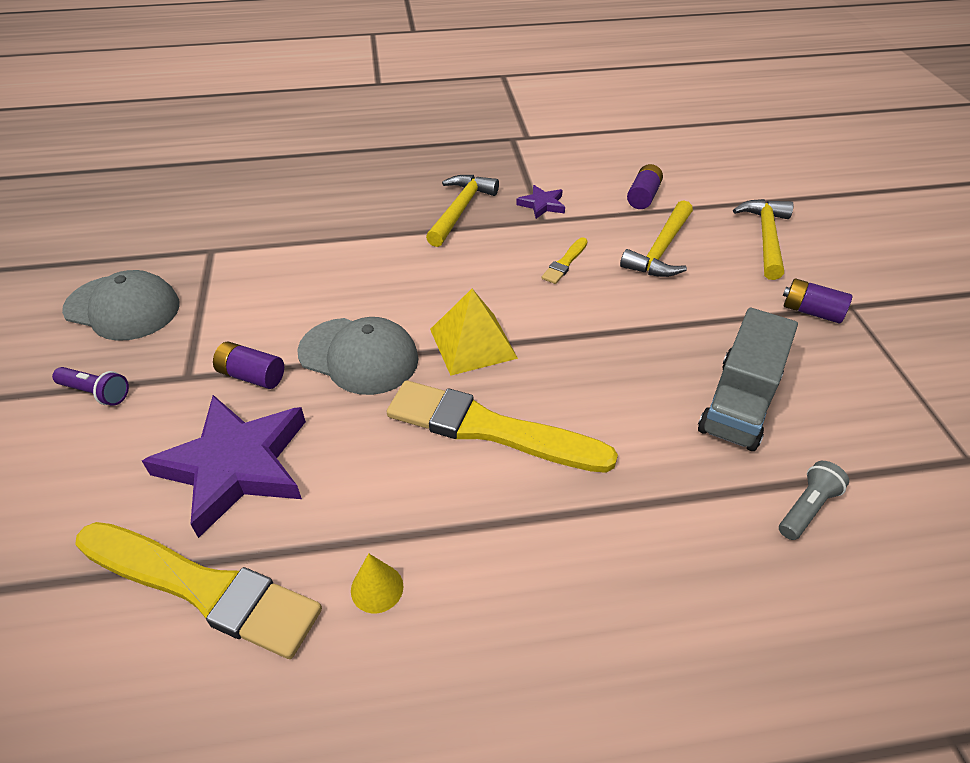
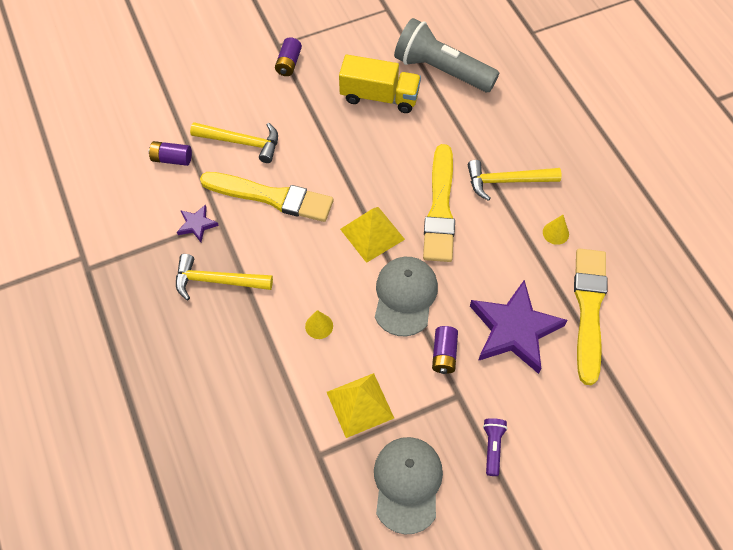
camera: 105 degrees left, 15 degrees up
yellow brush [542,237,588,284] -> yellow brush [200,172,333,222], size x2.29
grey truck [698,308,798,451] -> yellow truck [339,54,421,113]
yellow hammer [733,199,794,280] -> yellow hammer moved to [468,160,561,201]
grey flashlight [779,461,849,540] -> grey flashlight [394,18,499,92], size x2.36
none -> yellow cone [305,310,333,339]
none -> yellow pyramid [327,373,394,438]

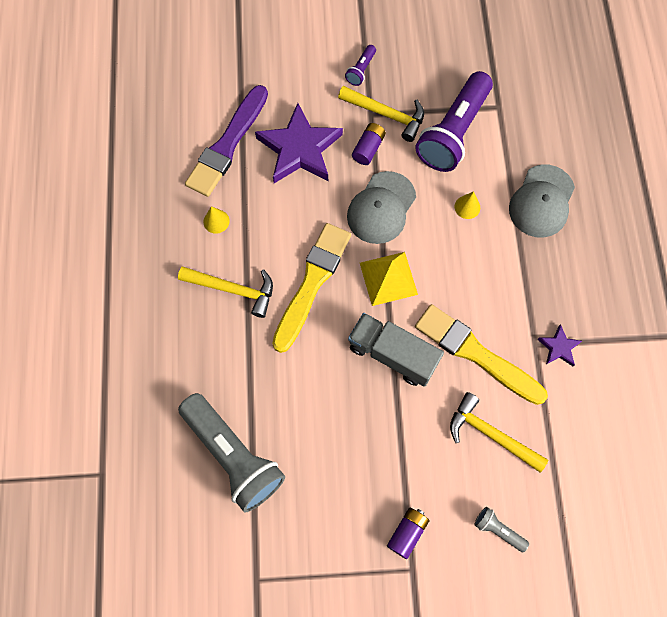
camera: 160 degrees left, 10 degrees up
purple battery [149,141,192,166] -> none
yellow hammer [176,254,273,300] -> yellow hammer moved to [338,86,424,142]
yellow pyramid [327,373,394,438] -> purple flashlight [415,71,493,172]
yellow truck [339,54,421,113] -> none
grey cap [374,437,443,534] -> grey cap moved to [509,164,575,238]
yellow brush [574,248,607,385] -> purple brush [185,85,268,197]
none -> grey truck [348,313,444,387]
none -> grey flashlight [474,507,529,552]

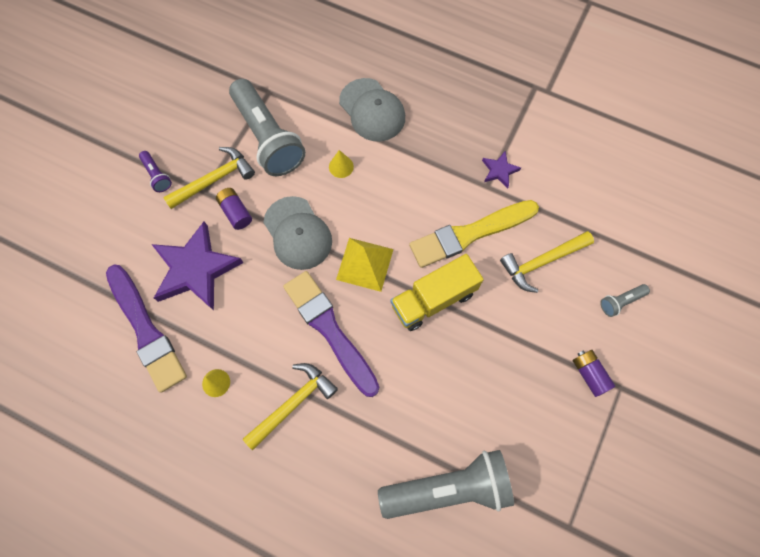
camera: 60 degrees left, 0 degrees up
yellow brush [272,223,351,353] -> purple brush [283,271,379,397]
grey truck [348,313,444,387] -> yellow truck [391,254,484,331]
purple flashlight [415,71,493,172] -> grey flashlight [229,79,306,176]

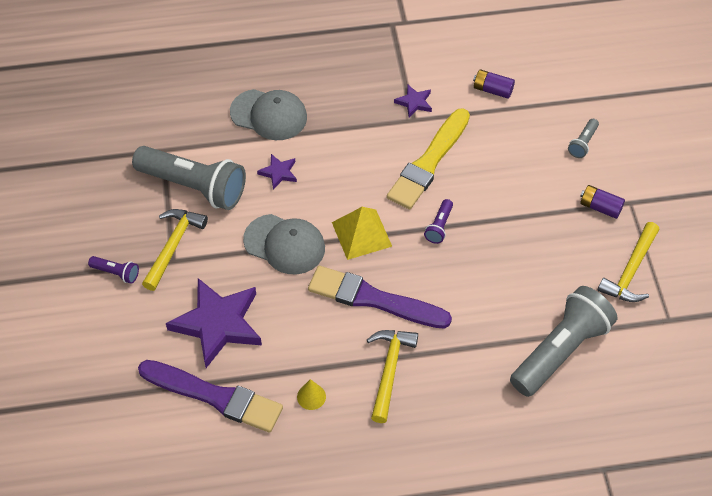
camera: 35 degrees left, 15 degrees down
purple battery [216,188,252,230] -> purple battery moved to [473,69,515,99]
yellow cone [329,150,354,178] -> purple star [257,154,297,190]
yellow truck [391,254,484,331] -> purple flashlight [424,199,453,244]
yellow hammer [500,231,594,293] -> yellow hammer moved to [598,222,659,302]

